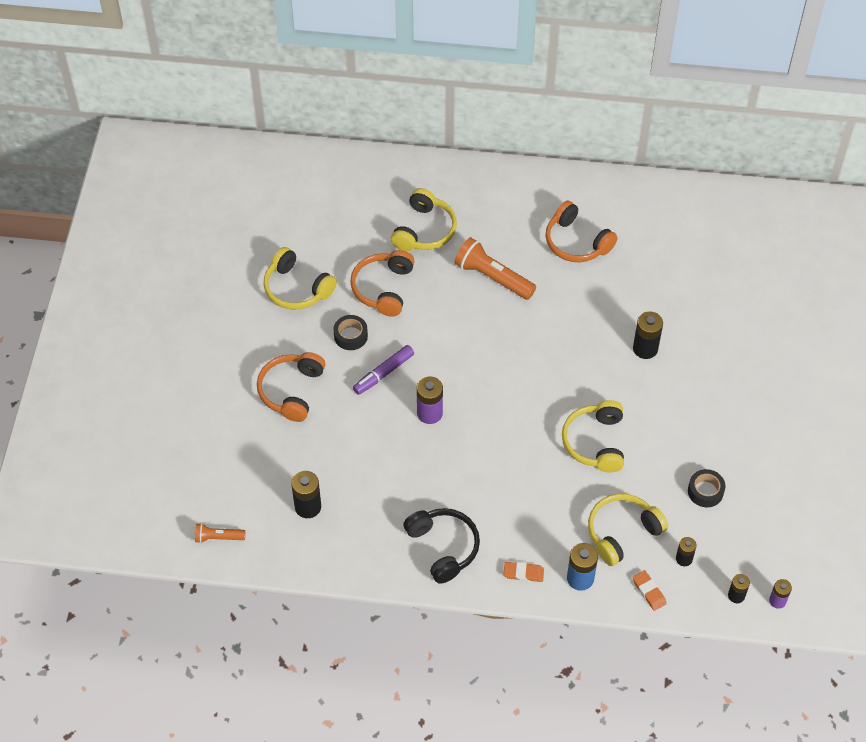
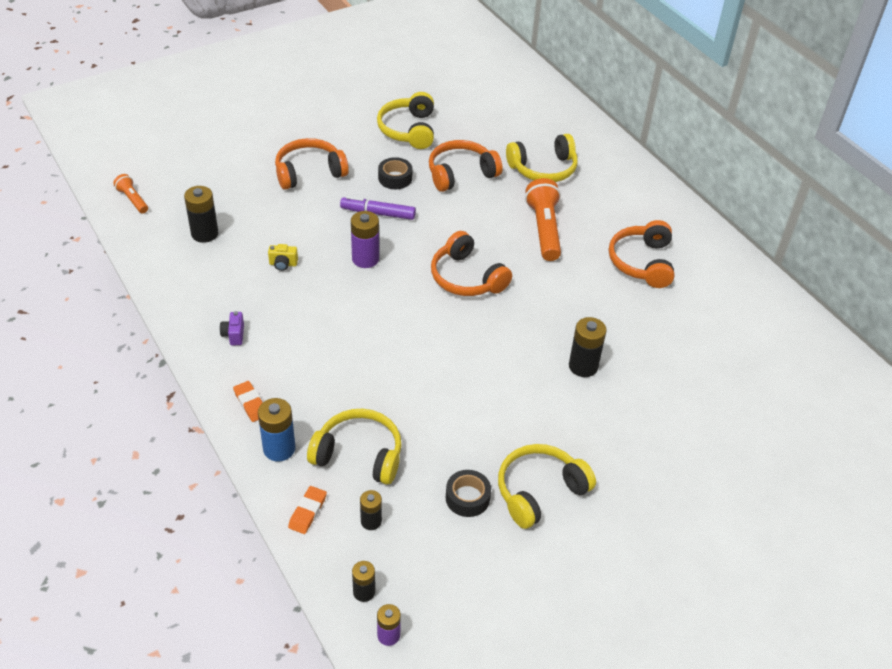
camera: 50 degrees right, 10 degrees down
black headphones [403,508,480,584] -> purple camera [220,311,244,345]
yellow headphones [562,400,624,472] -> yellow headphones moved to [498,444,596,529]
none -> yellow camera [268,244,298,271]
none -> orange headphones [431,231,512,296]

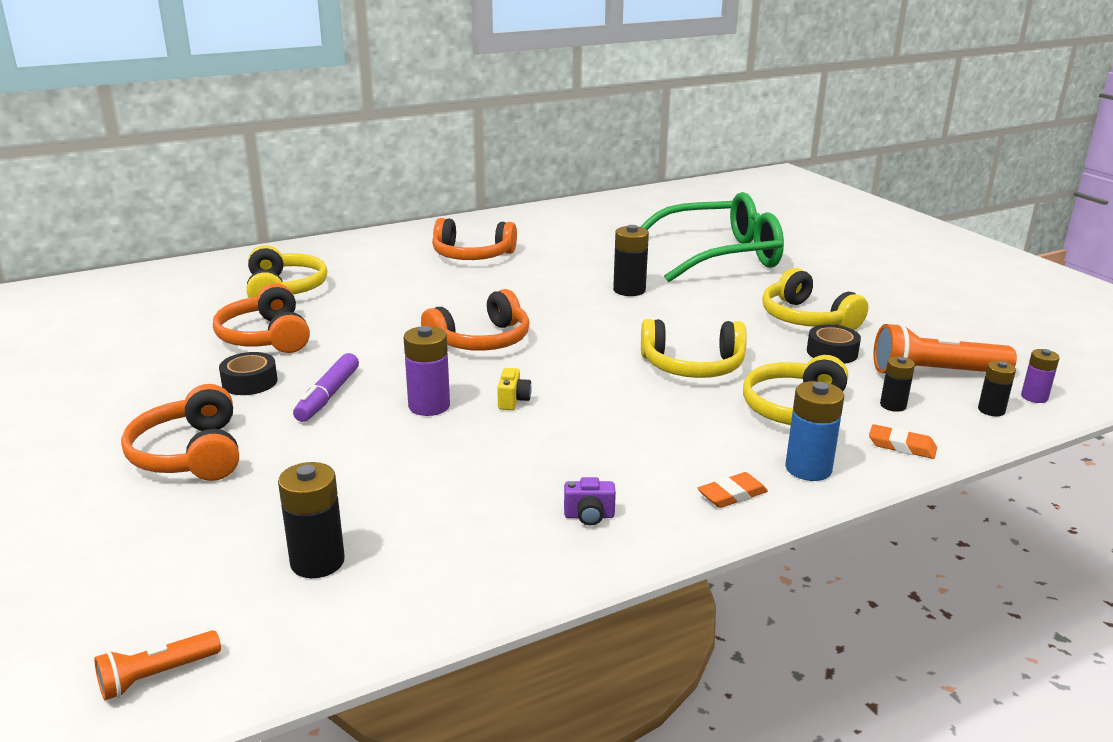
camera: 85 degrees left, 20 degrees down
yellow camera [268,244,298,271] -> yellow camera moved to [497,368,532,410]
yellow headphones [377,92,434,149] -> yellow headphones moved to [641,319,747,378]
orange flashlight [525,178,561,261] -> orange flashlight moved to [874,323,1017,373]
none -> green glasses [640,192,784,282]

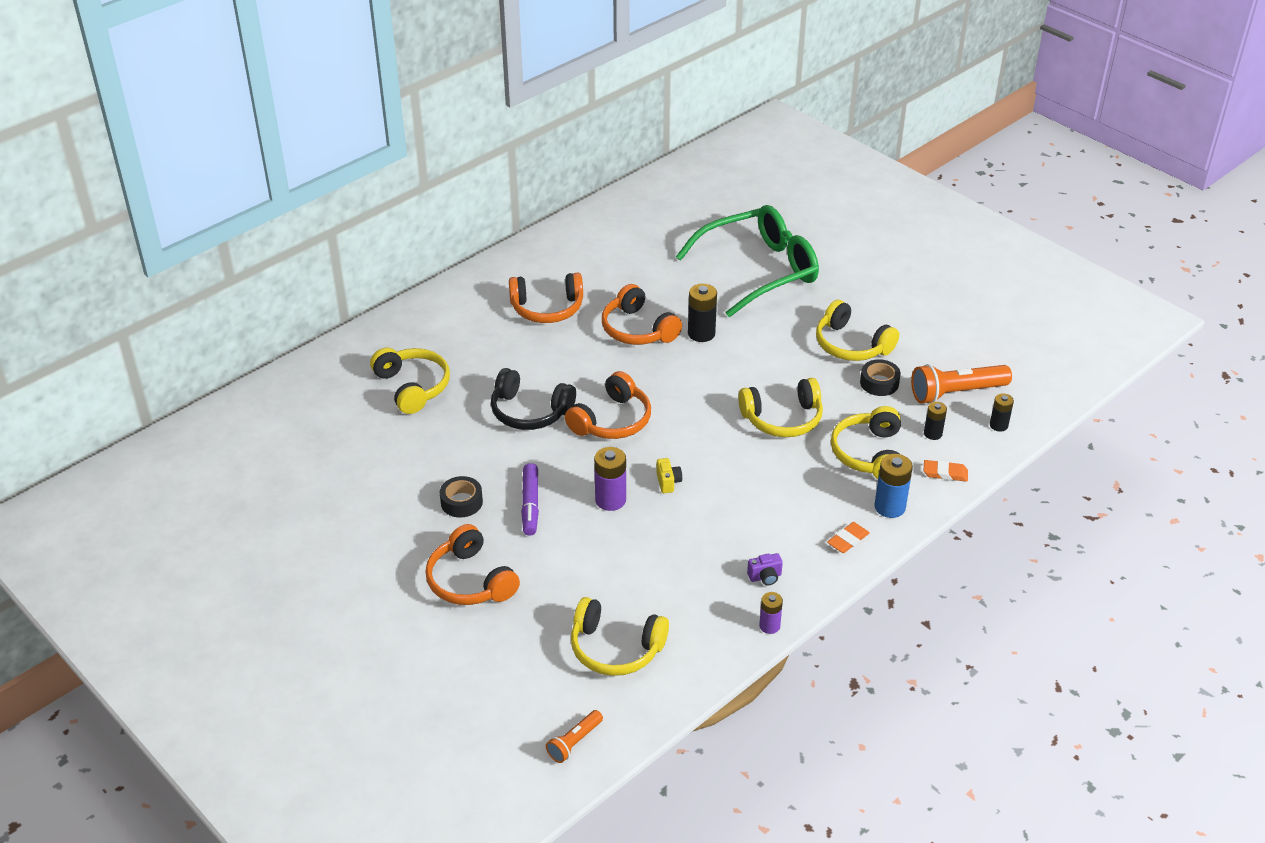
camera: 15 degrees left, 15 degrees up
orange headphones [213,284,310,353] -> orange headphones moved to [602,284,682,345]
black battery [278,462,345,578] -> yellow headphones [571,597,669,676]
purple battery [1021,349,1060,403] -> purple battery moved to [759,592,783,634]
none -> black headphones [491,368,576,430]

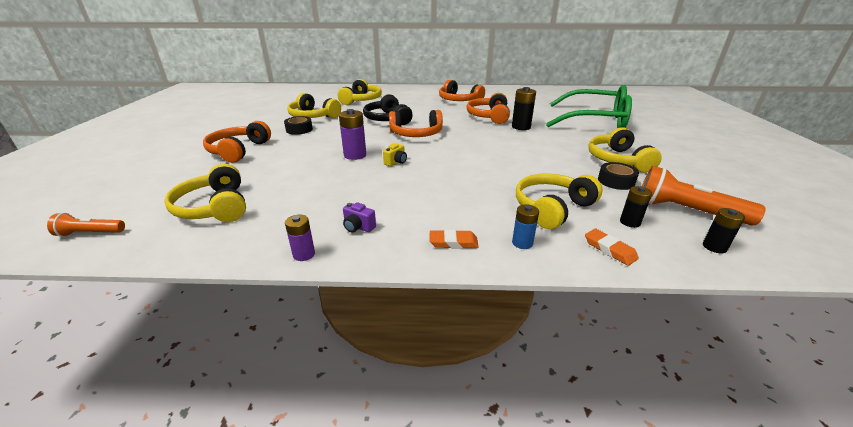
camera: 45 degrees right, 10 degrees down
purple marker [521,463,539,536] -> none
yellow headphones [738,378,823,437] -> yellow headphones moved to [287,93,341,118]
blue battery [874,454,913,518] -> blue battery [512,204,539,249], size x0.62

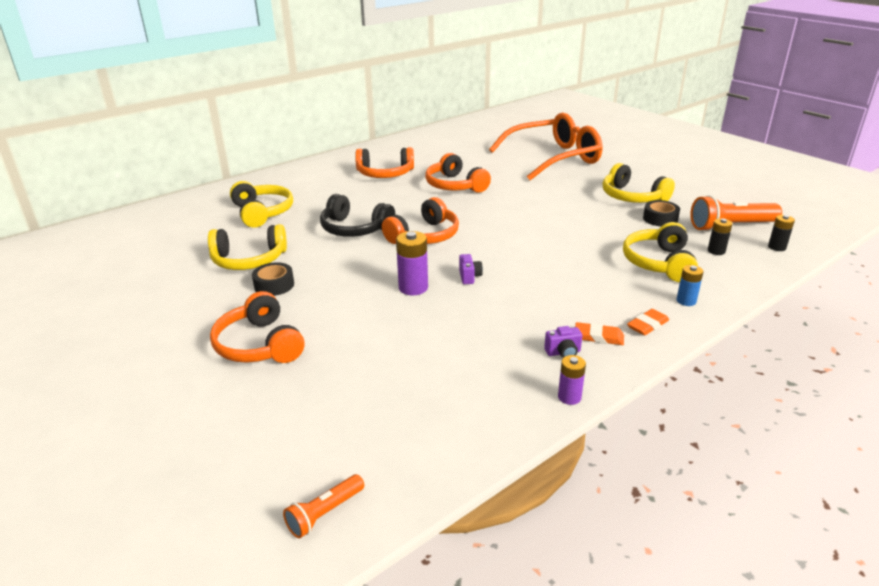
camera: 40 degrees left, 0 degrees up
yellow headphones [165,164,246,222] -> none
yellow camera [383,143,407,166] -> purple camera [459,254,483,284]
black battery [512,87,536,130] -> none
green glasses [546,85,632,128] -> orange glasses [489,112,602,180]
orange eraser [585,229,639,266] -> orange eraser moved to [575,322,624,345]

